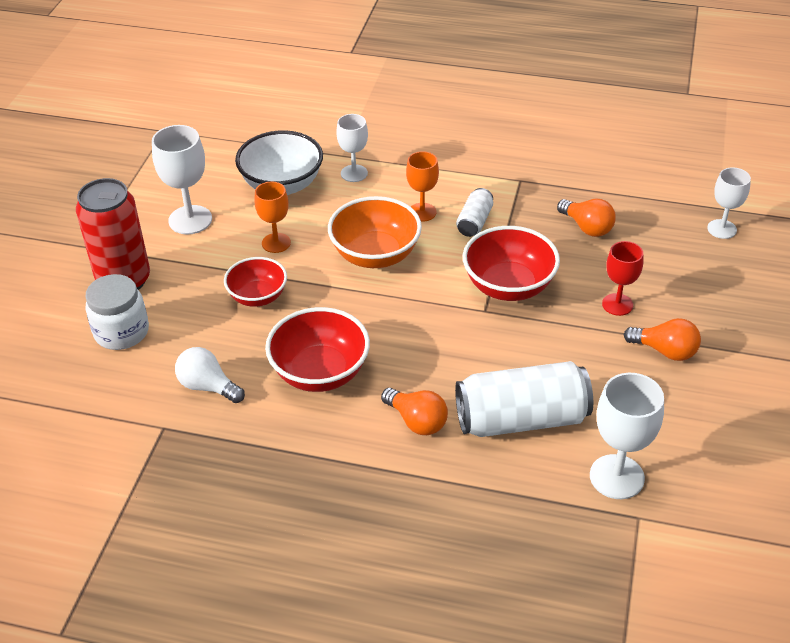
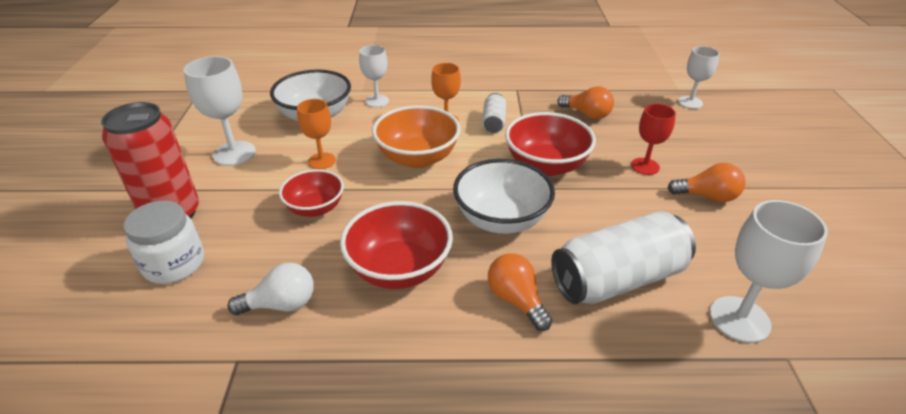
camera: 15 degrees left, 5 degrees down
white light bulb [175,347,245,403] -> white light bulb turned 150 degrees clockwise [227,263,314,315]
orange light bulb [381,388,448,435] -> orange light bulb turned 150 degrees counterclockwise [488,253,553,331]
none -> white bowl [453,159,555,234]

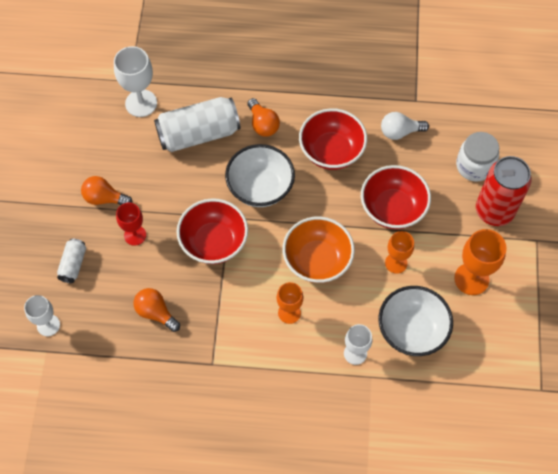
camera: 175 degrees left, 25 degrees up
white goblet [184,56,256,166] -> orange goblet [454,229,506,295]
red bowl [279,169,344,217] -> red bowl [361,165,431,229], size x1.53
white can [482,93,506,133] -> white can moved to [57,239,86,283]

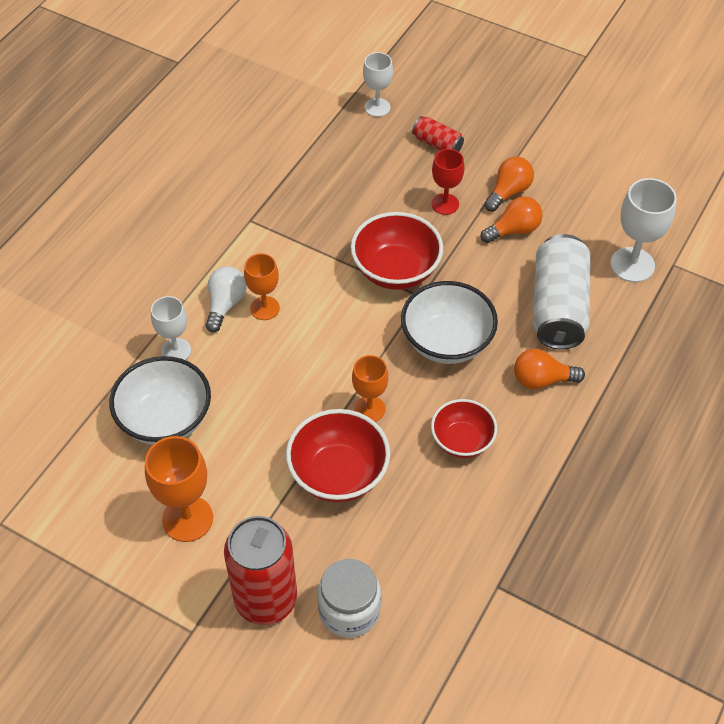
camera: 115 degrees right, 10 degrees down
white can [57,239,86,283] -> red can [412,116,464,152]
orange light bulb [133,288,180,332] -> orange light bulb moved to [480,196,543,243]
orange bowl [282,217,355,283] -> none
red bowl [299,108,367,170] -> red bowl [431,399,497,458], size x0.65
white light bulb [381,112,429,140] -> white light bulb moved to [206,266,247,332]
orange goblet [385,231,414,274] -> orange goblet moved to [352,355,388,422]

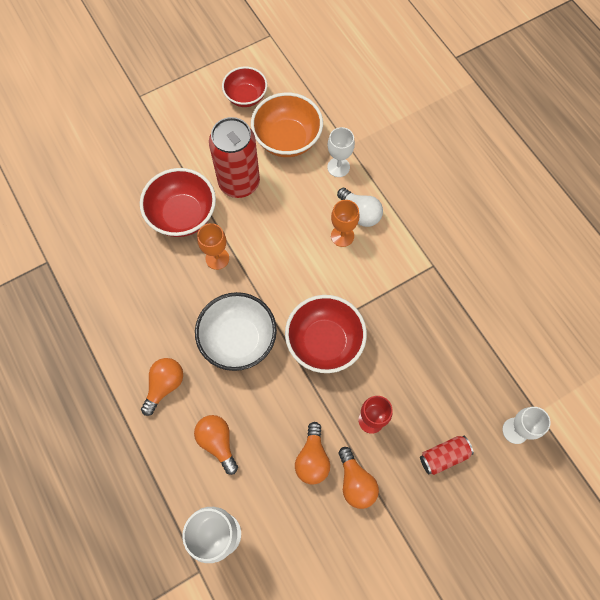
camera: 120 degrees right, 15 degrees up
white bowl [109,356,211,445] -> orange bowl [251,93,323,157]
orange goblet [145,436,213,542] -> none
red can [224,516,297,625] -> red can moved to [209,117,260,198]
white jar [317,559,381,638] -> none
red bowl [431,399,497,458] -> red bowl moved to [222,67,267,107]
white can [533,234,591,349] -> orange light bulb [194,415,238,475]

